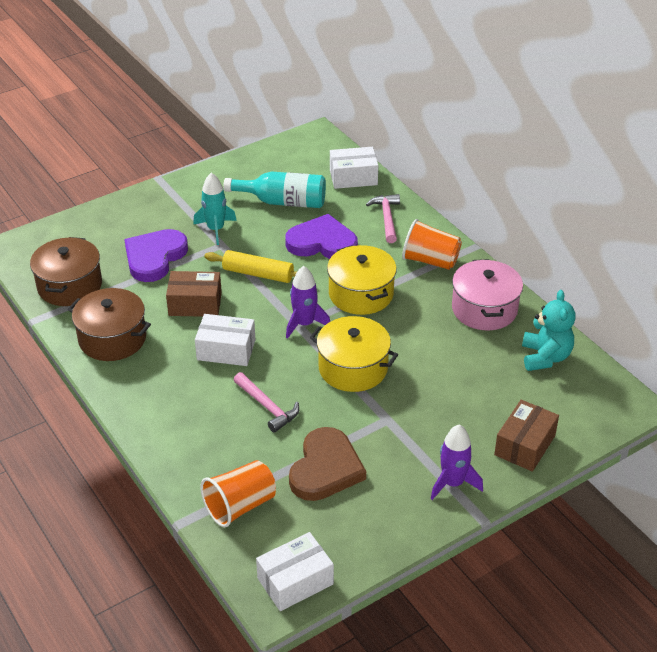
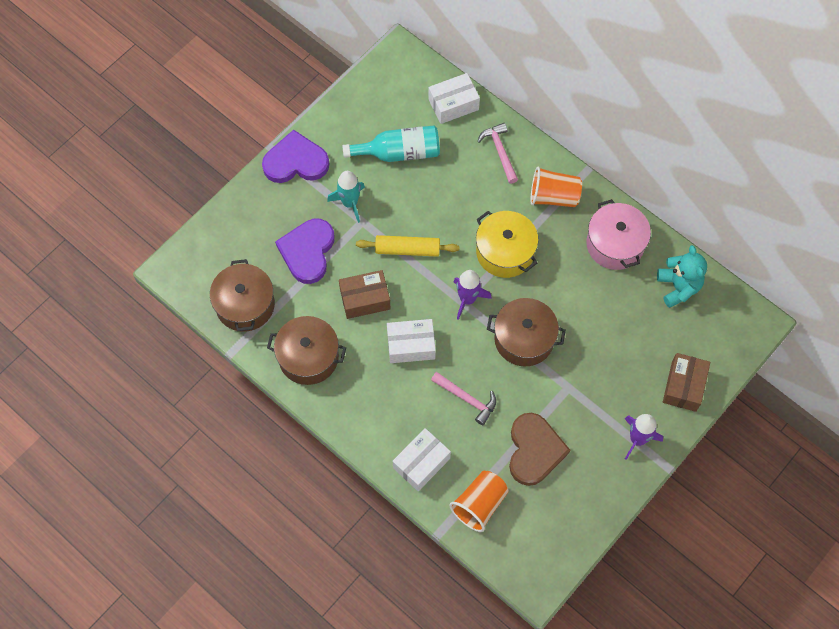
camera: 15 degrees left, 25 degrees up
white box [256,532,334,611] -> white box moved to [393,428,451,491]
purple heart [285,214,358,259] -> purple heart moved to [262,130,329,183]
yellow pot [310,316,398,392] -> brown pot [487,298,566,366]

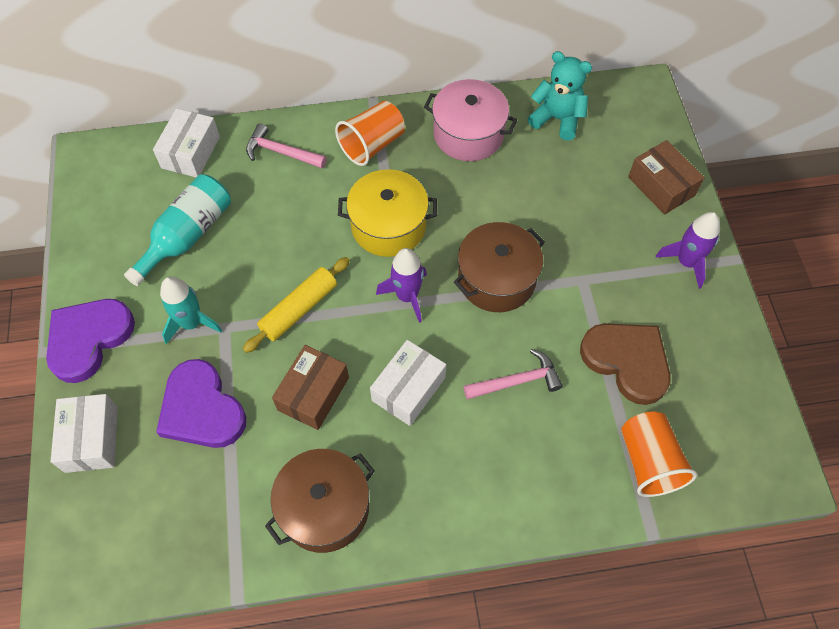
camera: 50 degrees left, 5 degrees down
brown pot [210,259,275,332] -> none
white box [393,428,451,491] -> white box moved to [51,394,118,473]

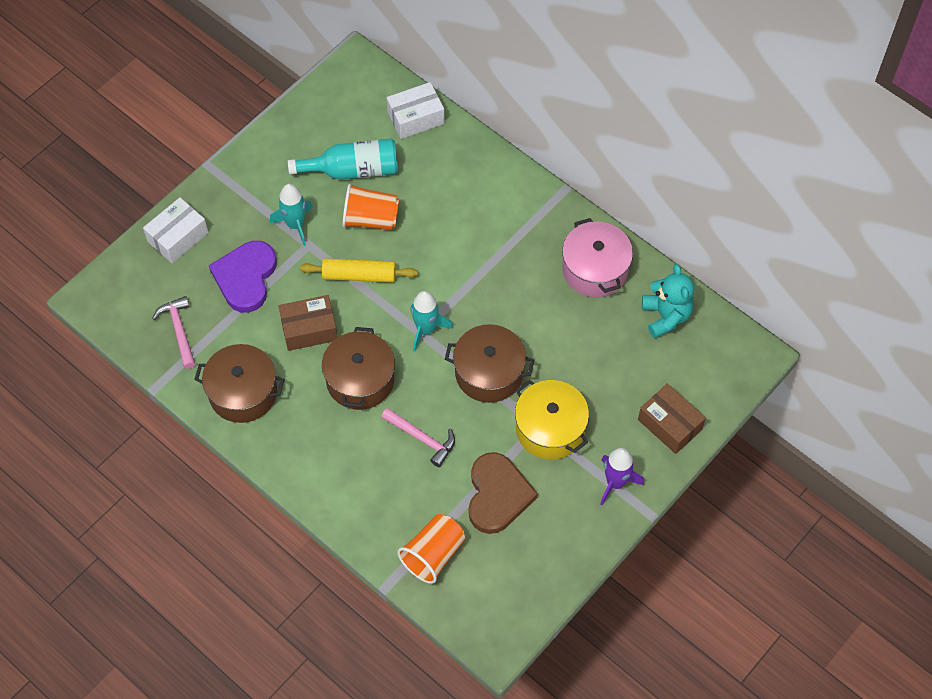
camera: 50 degrees right, 0 degrees up
purple heart [46,299,135,383] -> none
pink hammer [246,123,327,168] -> pink hammer moved to [152,296,195,369]
orange cup [335,101,405,166] -> orange cup moved to [342,183,399,230]
yellow pot [338,169,437,257] -> yellow pot moved to [515,380,589,459]
white box [370,340,446,426] -> brown pot [322,327,395,410]
purple rocket [376,248,427,323] -> turquoise rocket [410,291,453,352]
brown box [628,140,705,215] -> brown box turned 60 degrees counterclockwise [638,384,706,454]

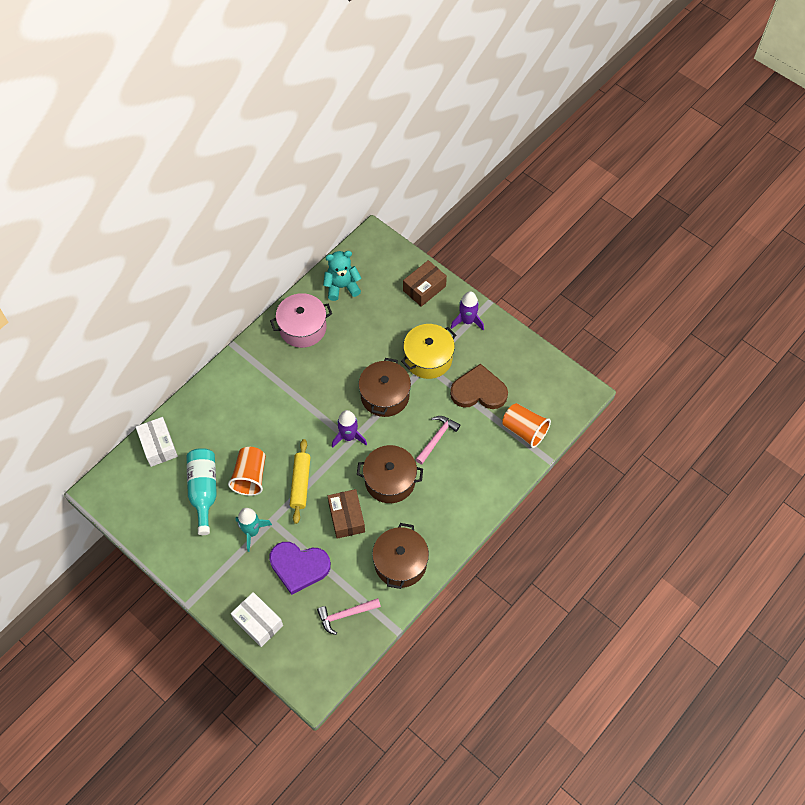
camera: 90 degrees left, 0 degrees up
turquoise rocket [410,291,453,352] -> purple rocket [332,410,367,448]

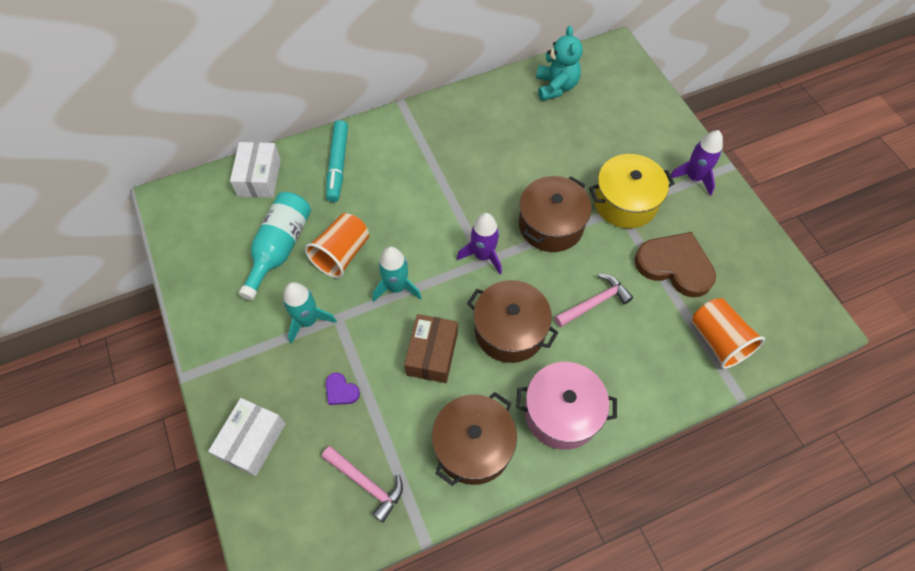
camera: 25 degrees right, 0 degrees up
white box [231,592,283,647] -> white box turned 45 degrees clockwise [208,398,286,477]
purple heart [269,542,331,595] -> purple heart [326,373,360,405], size x0.44
pink pot [270,293,332,348] -> pink pot moved to [516,362,617,450]
yellow rolling pin [290,439,310,524] -> turquoise rocket [372,247,422,302]
pink hammer [317,598,381,635] -> pink hammer turned 150 degrees counterclockwise [322,446,403,523]
turquoise teddy bear [323,251,361,301] -> turquoise teddy bear turned 75 degrees clockwise [536,26,583,101]
brown box [403,260,447,307] -> none
none -> turquoise marker [326,120,348,202]

